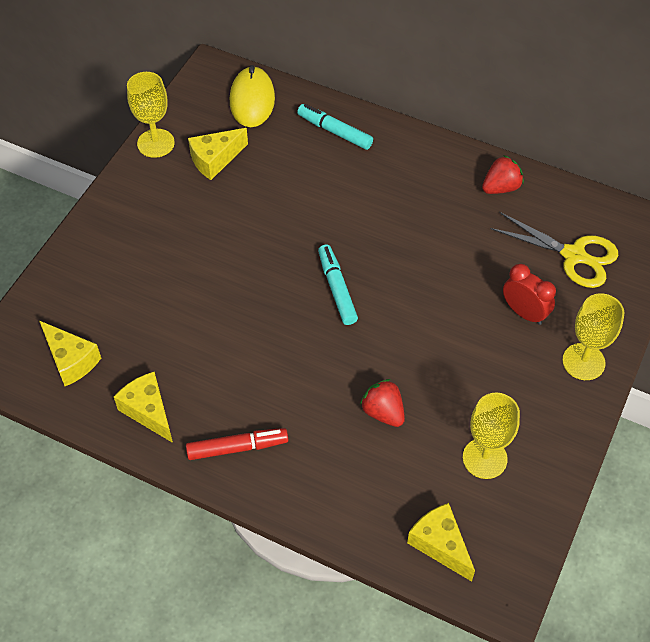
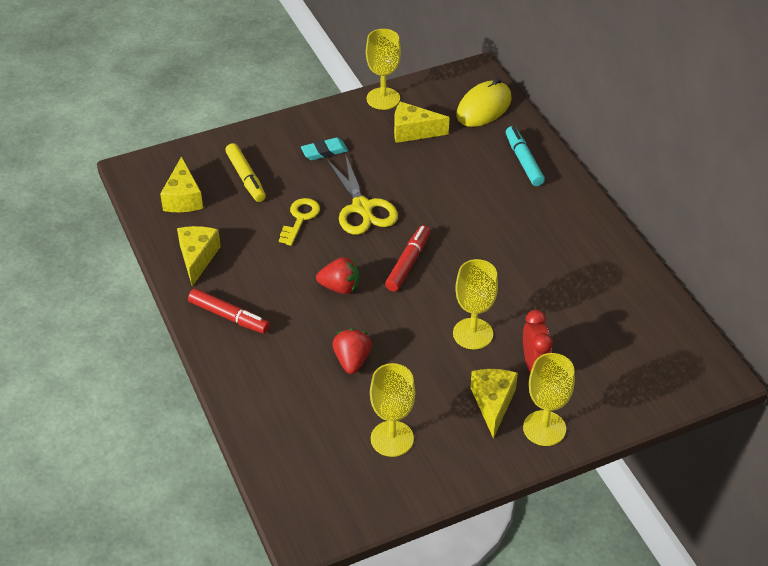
camera: 40 degrees right, 10 degrees down
turquoise marker [318,244,358,325] -> red marker [385,225,430,291]
yellow cheese [407,503,475,582] -> yellow cheese moved to [470,369,518,439]
red strawberry [482,155,524,194] -> red strawberry moved to [316,257,359,294]
yellow scissors [490,212,618,288] -> yellow scissors moved to [327,153,398,235]
none -> yellow marker [225,143,266,202]
none -> yellow key [279,198,320,246]
none -> turquoise eraser [301,137,348,160]
none -> yellow goblet [453,259,498,349]

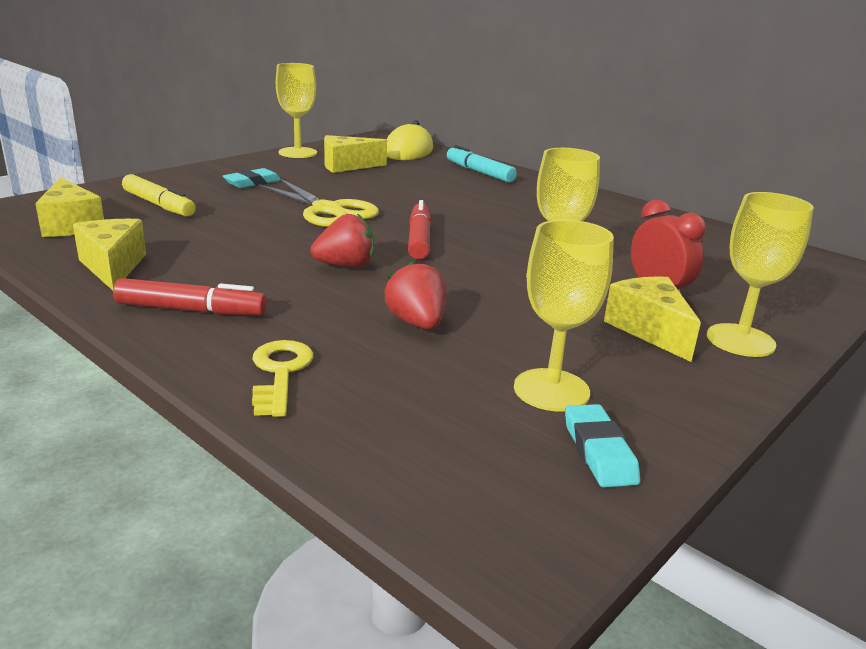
camera: 25 degrees left, 20 degrees down
yellow key [279,198,320,246] -> yellow key moved to [252,340,313,417]
none -> turquoise eraser [565,404,640,488]

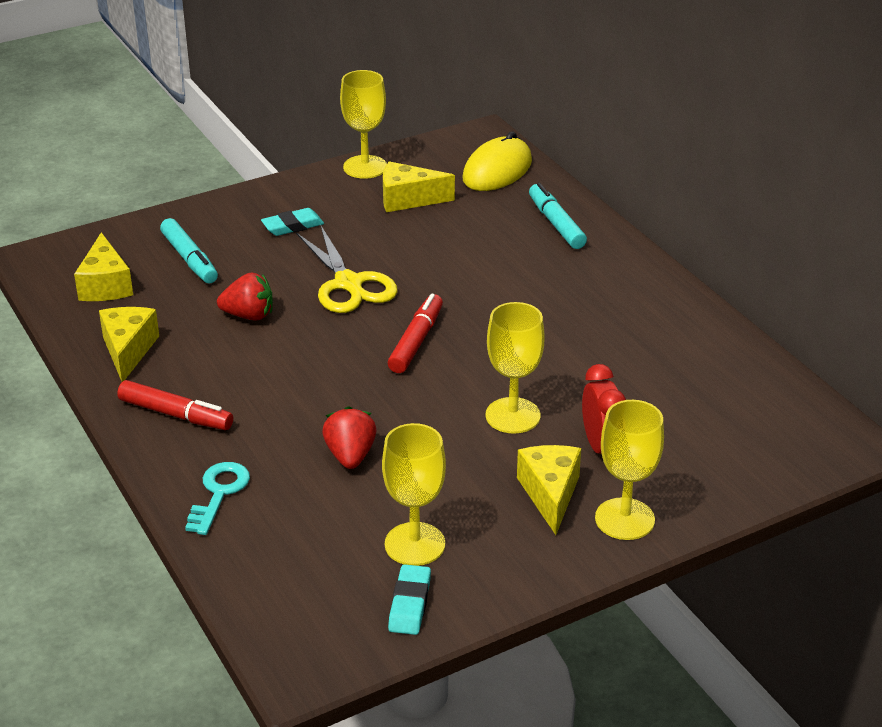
camera: 20 degrees right, 10 degrees up
yellow marker [122,174,196,216] -> turquoise marker [160,218,218,283]
yellow key [252,340,313,417] -> turquoise key [185,462,250,535]
red strawberry [310,213,374,267] -> red strawberry moved to [217,272,273,321]

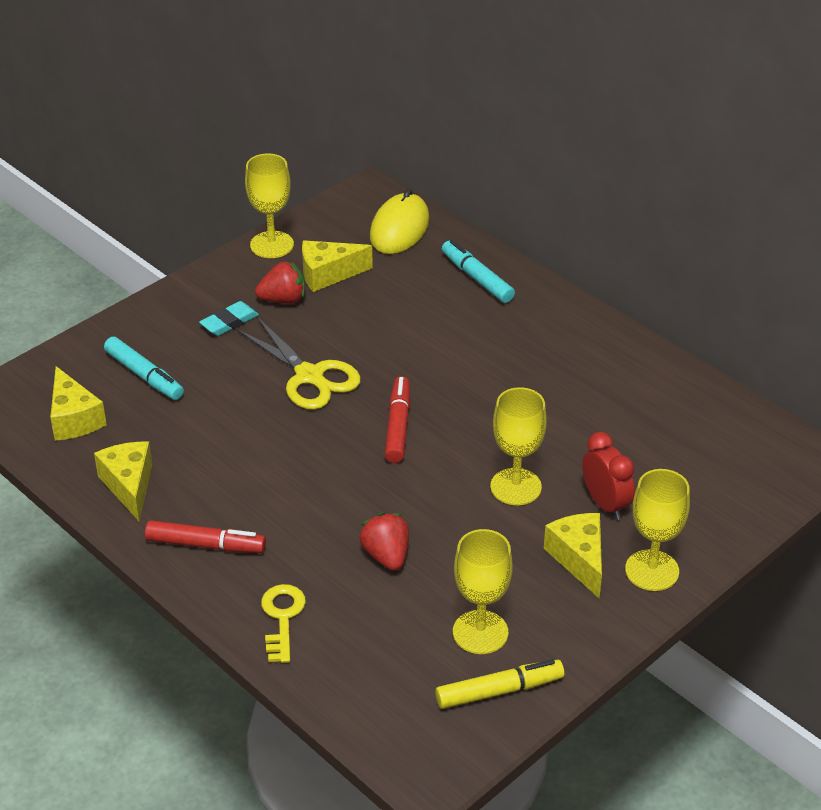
camera: 15 degrees left, 5 degrees up
turquoise key [185,462,250,535] -> yellow key [261,584,306,663]
red strawberry [217,272,273,321] -> red strawberry moved to [255,261,305,304]
turquoise eraser [388,564,431,635] -> yellow marker [435,659,564,709]

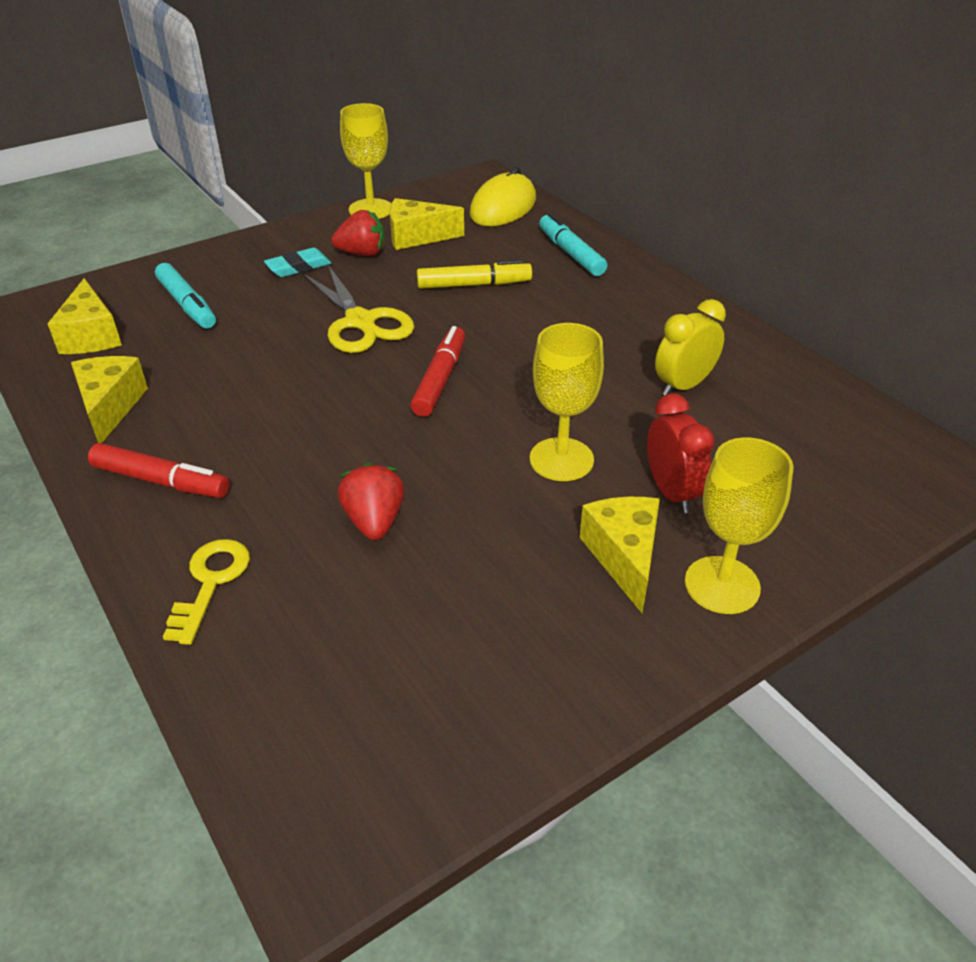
camera: 10 degrees right, 0 degrees up
yellow marker [435,659,564,709] -> yellow marker moved to [417,260,532,289]
yellow goblet [453,529,513,654] -> none
none -> yellow clock [655,299,726,395]

